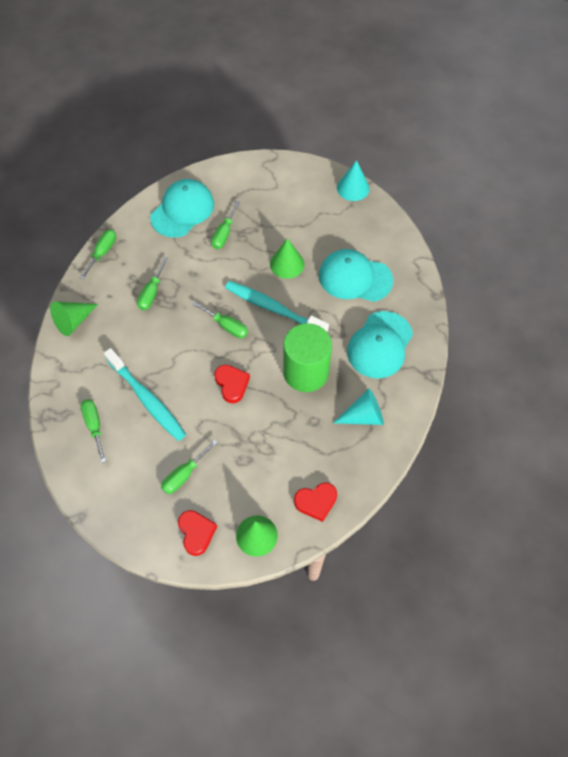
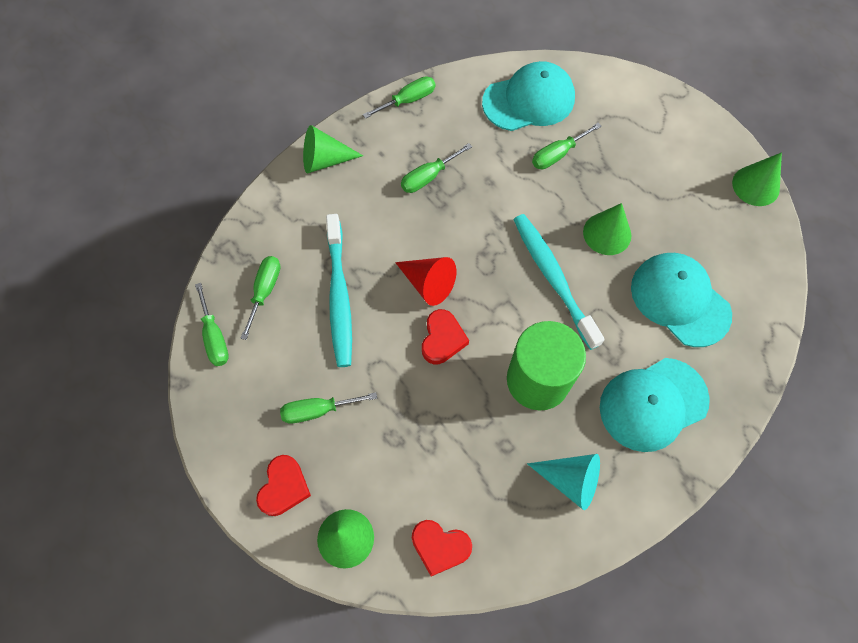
camera: 35 degrees right, 5 degrees up
green screwdriver [192,302,248,338] -> green screwdriver moved to [195,283,229,366]
turquoise cone [337,160,369,201] -> green cone [732,152,782,206]
none -> red cone [395,257,456,306]

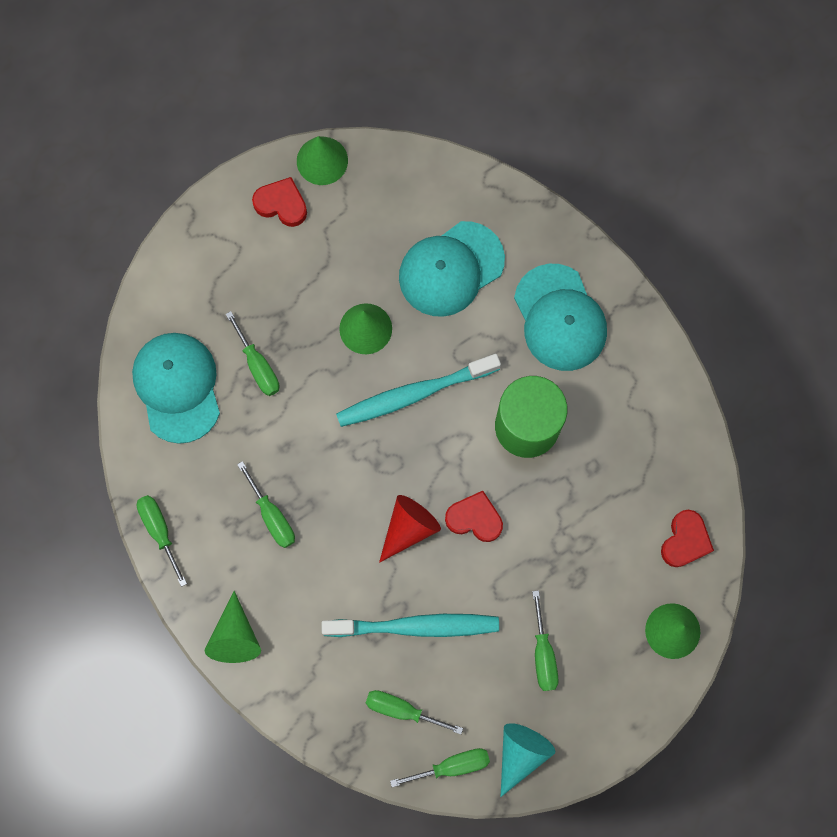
camera: 85 degrees left, 10 degrees up
red heart [256,455,311,516] -> red heart moved to [252,177,307,227]
turquoise cone [527,454,600,510] -> turquoise cone moved to [501,723,555,797]

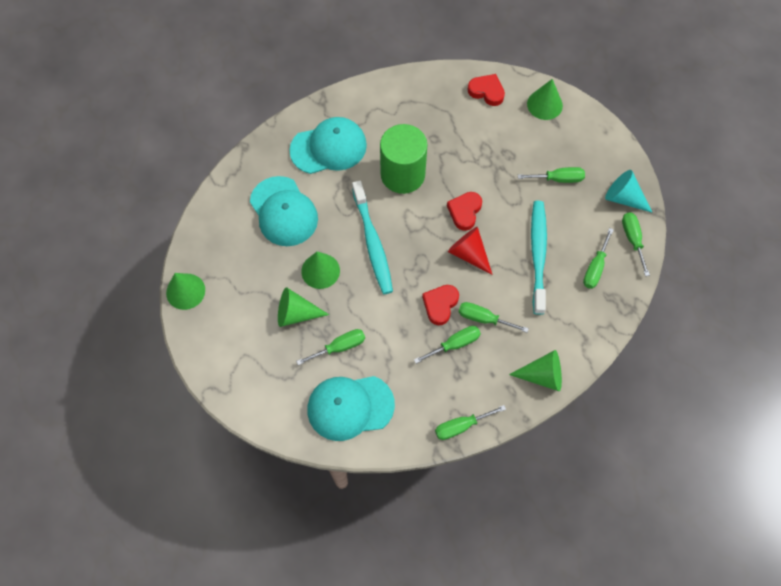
camera: 85 degrees left, 10 degrees down
red heart [252,177,307,227] -> red heart moved to [422,285,459,325]
none -> green cone [278,287,329,327]
none -> green screwdriver [459,302,529,333]

